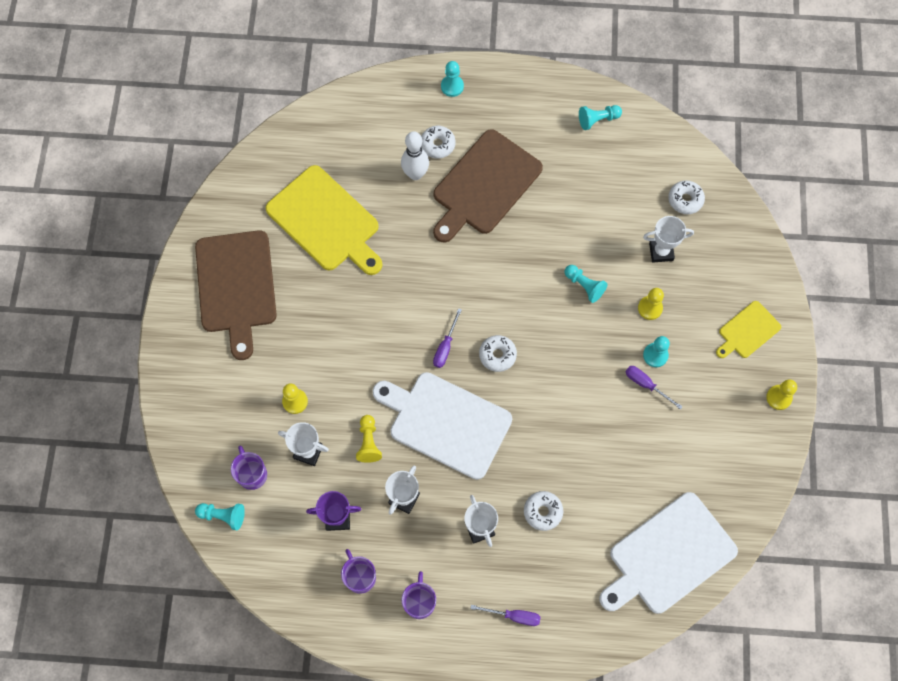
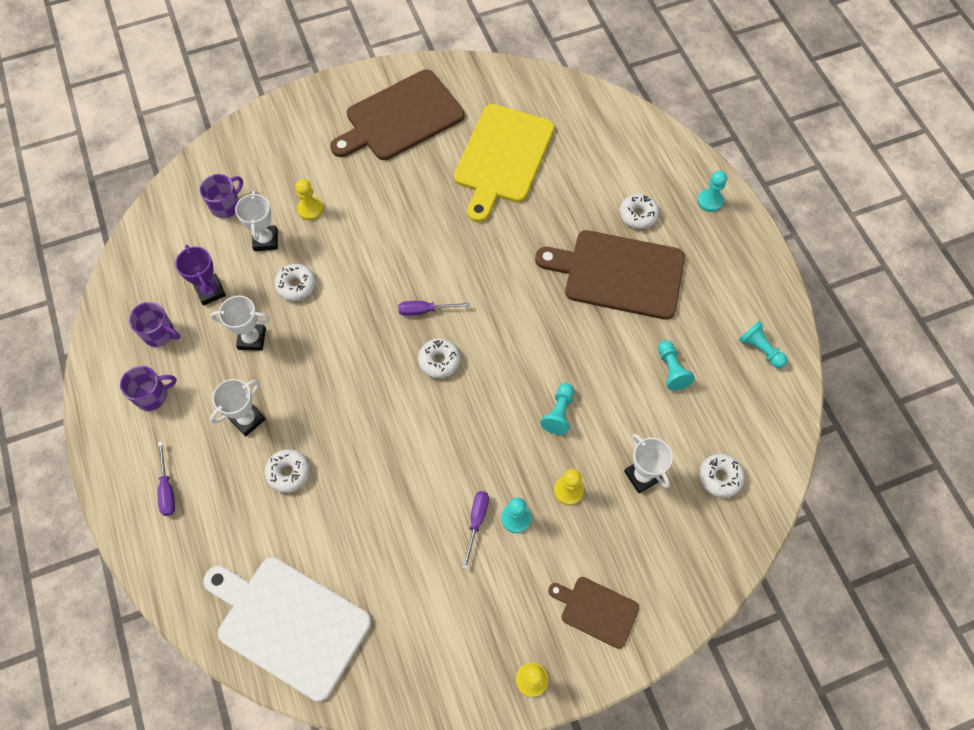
camera: 65 degrees right, 5 degrees down
turquoise pawn [195,503,245,530] -> turquoise pawn moved to [658,340,695,391]
purple mug [341,549,376,594] -> purple mug turned 75 degrees clockwise [129,302,180,347]
yellow pawn [356,415,382,463] -> white donut [274,264,316,301]
white cutting board [373,372,512,480] -> none
white bowling pin [401,131,429,180] -> none
yellow cutting board [716,301,781,358] -> brown cutting board [548,577,639,649]

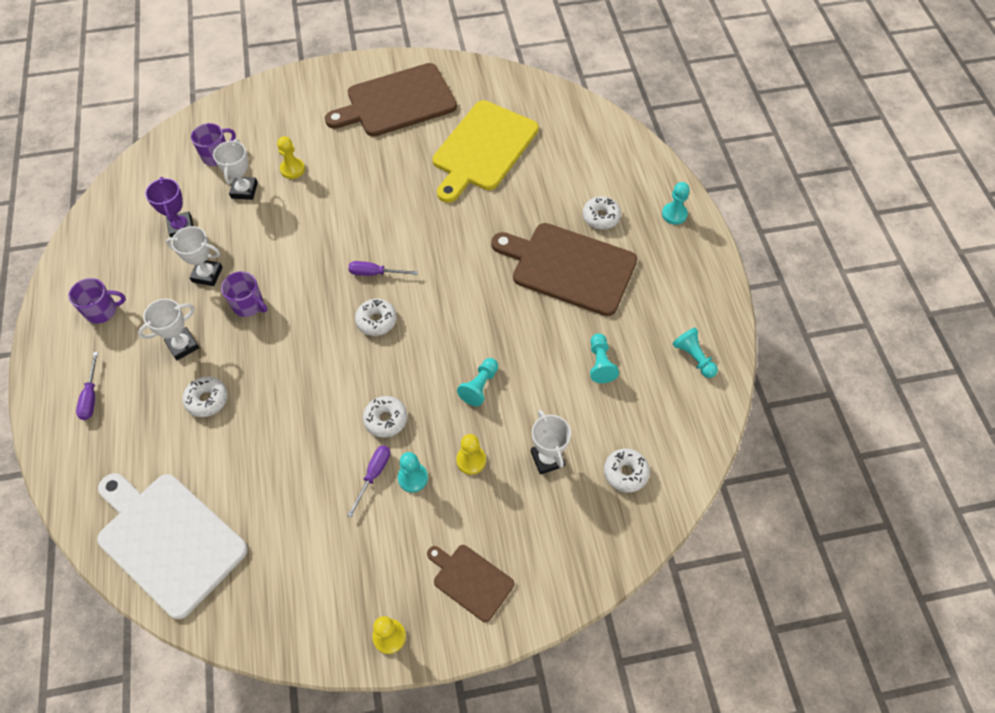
camera: 10 degrees right, 5 degrees down
purple mug [129,302,180,347] -> purple mug moved to [221,271,268,317]
white donut [274,264,316,301] -> white donut moved to [363,396,407,438]

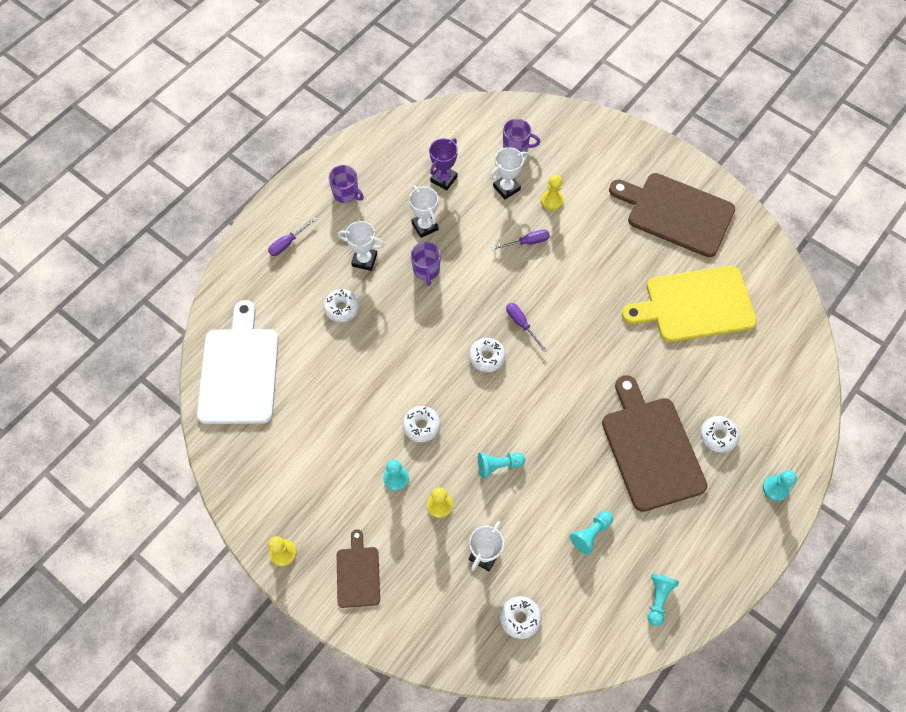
camera: 50 degrees right, 5 degrees up
purple screwdriver [347,445,390,517] -> purple screwdriver moved to [491,229,550,250]

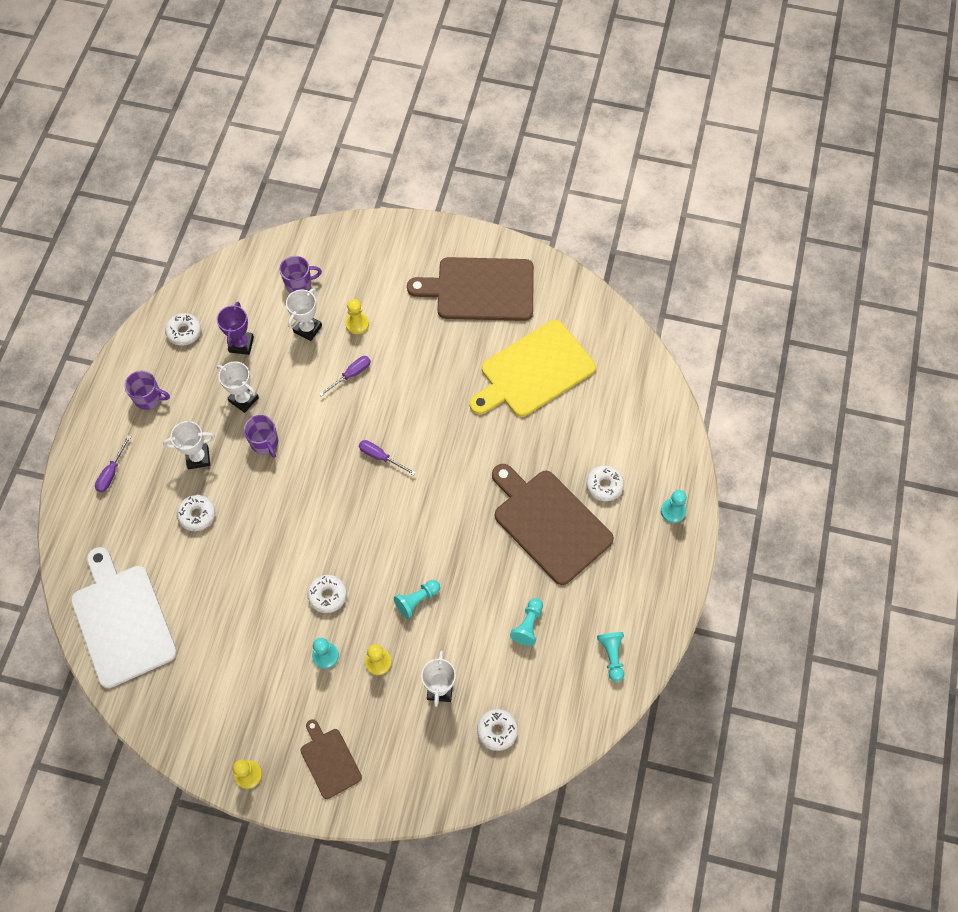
camera: 25 degrees left, 0 degrees up
white donut [469,338,506,372] -> white donut moved to [165,313,201,346]

